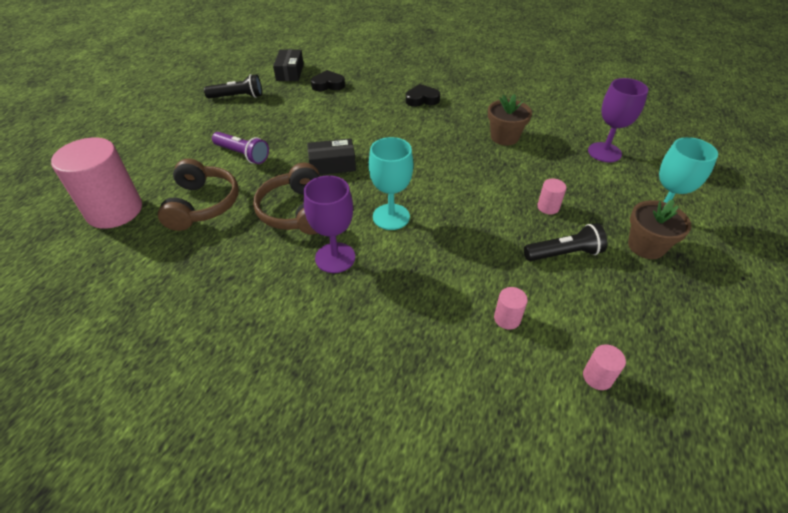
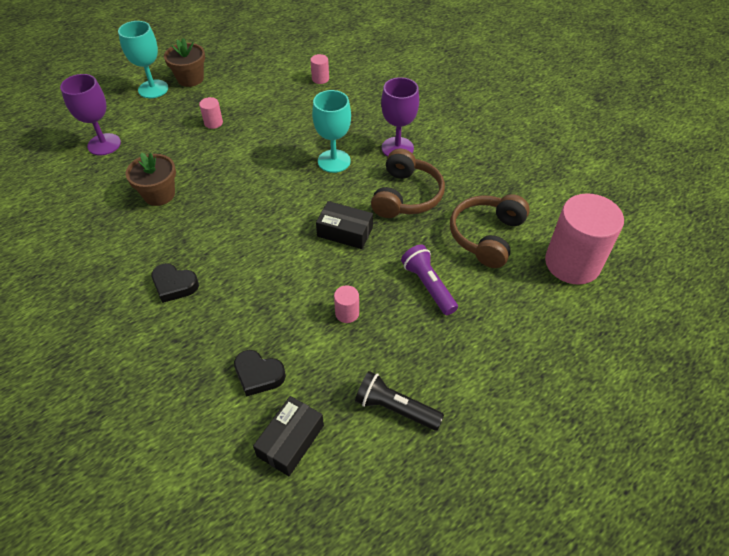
camera: 150 degrees left, 5 degrees up
black flashlight [524,224,607,261] -> none
pink cylinder [583,344,626,390] -> pink cylinder moved to [334,285,359,323]

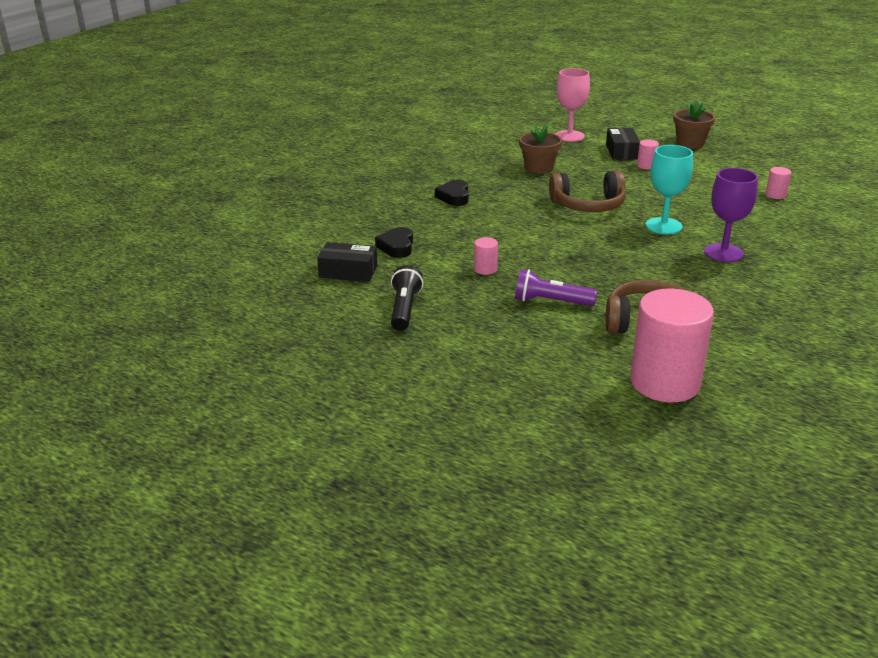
camera: 70 degrees right, 20 degrees down
purple goblet [60,74,121,155] -> pink goblet [556,68,590,142]
turquoise goblet [118,21,168,98] -> none
black box [316,201,373,249] -> black box moved to [606,127,640,160]
brown headphones [371,149,445,218] -> brown headphones moved to [549,170,626,212]
purple flashlight [401,245,458,315] -> purple flashlight turned 120 degrees counterclockwise [515,269,597,306]

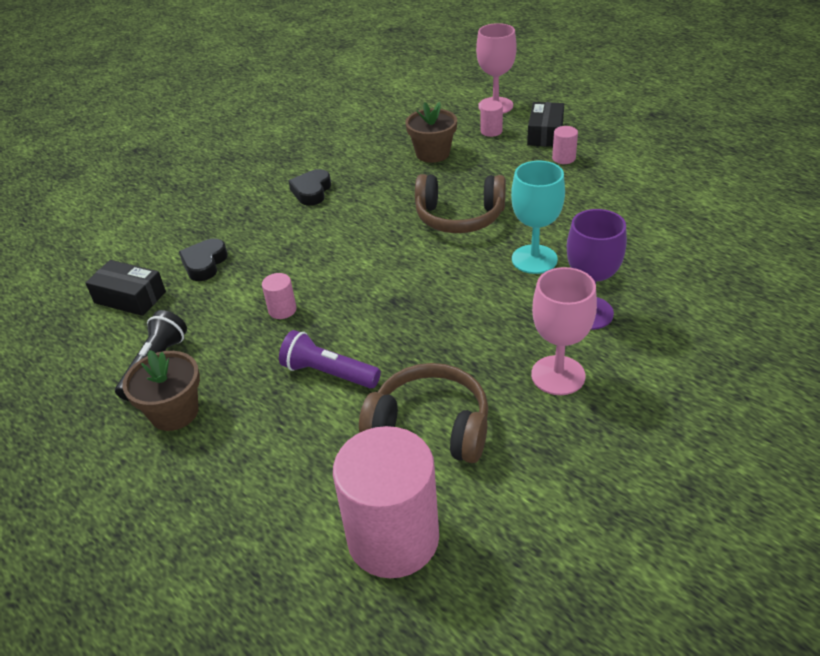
camera: 15 degrees right, 10 degrees up
brown flower pot [673,101,715,149] -> brown flower pot moved to [122,350,200,431]
pink cylinder [765,167,791,199] -> pink cylinder moved to [480,100,503,137]
none -> pink goblet [531,267,597,395]

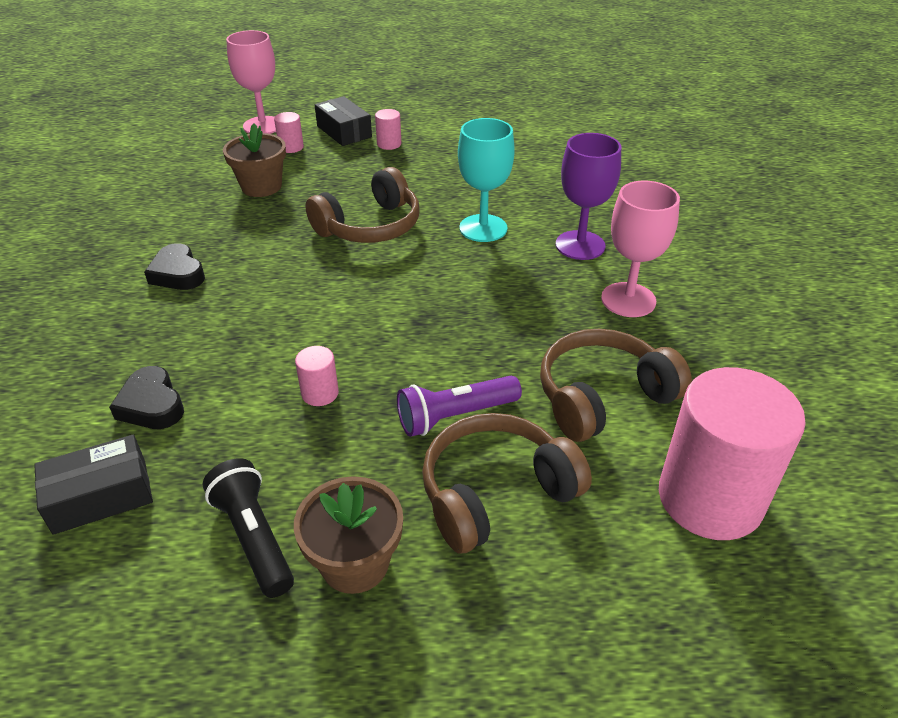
camera: 50 degrees left, 0 degrees up
none -> brown headphones [422,413,592,553]

